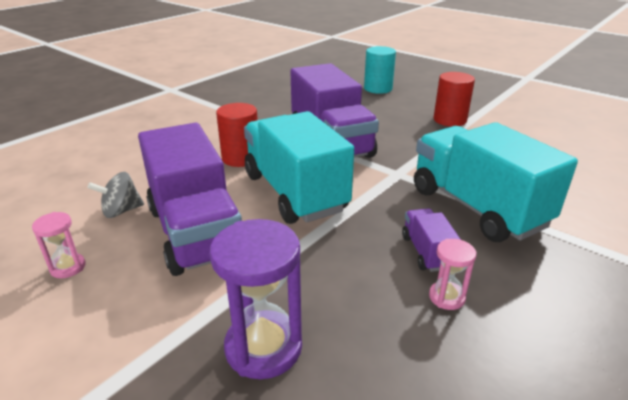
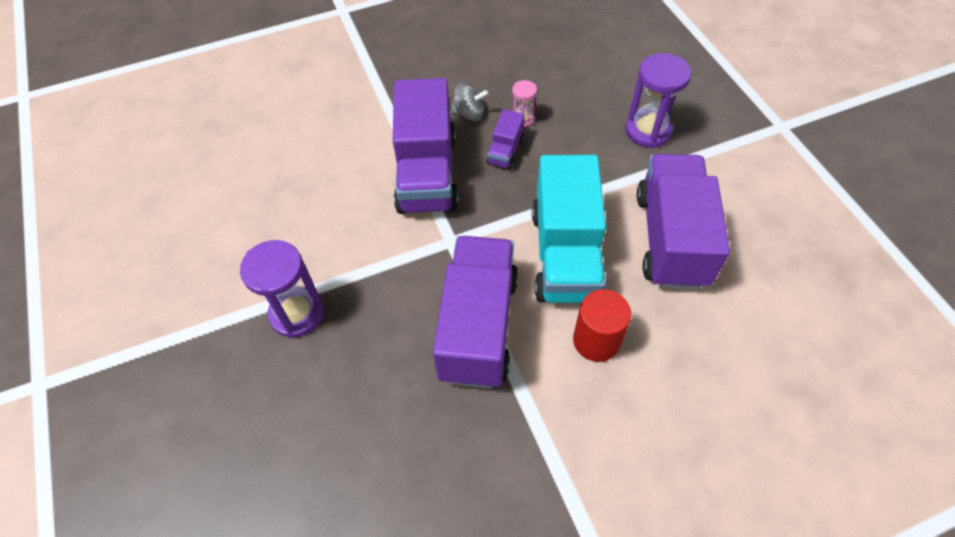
camera: 150 degrees left, 25 degrees up
pink hourglass [32,212,86,278] -> none
grey spinning top [87,172,144,218] -> grey spinning top moved to [451,83,489,121]
turquoise cylinder [364,46,396,94] -> none
turquoise truck [414,122,578,242] -> purple truck [393,78,459,214]
red cylinder [434,72,475,127] -> purple hourglass [240,240,324,338]

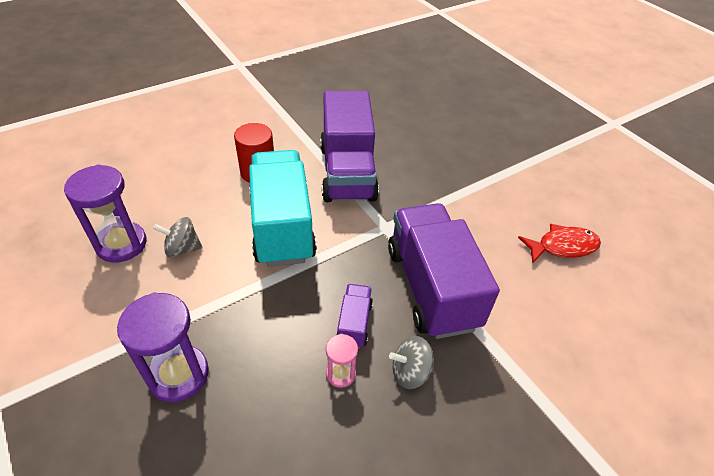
camera: 165 degrees right, 10 degrees down
purple hourglass [240,240,324,338] -> purple hourglass moved to [64,165,147,263]
purple truck [637,154,730,289] -> grey spinning top [153,217,203,257]
none -> red fish [518,224,601,263]

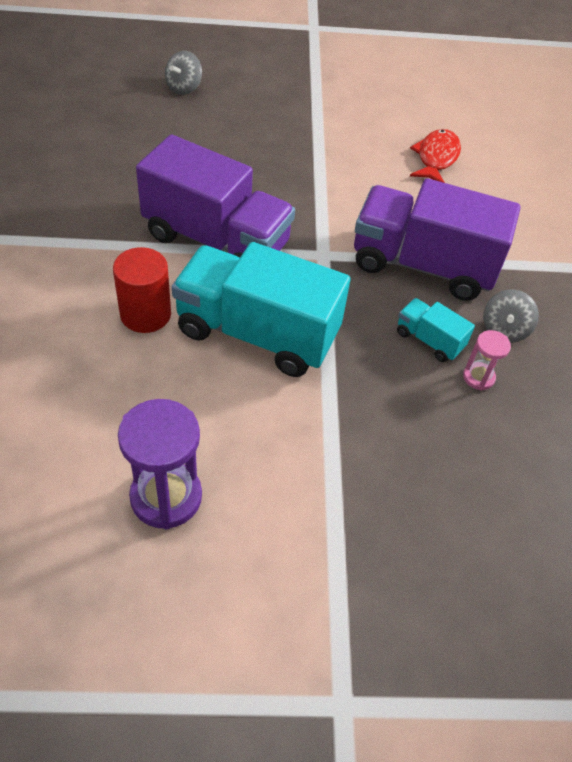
camera: 60 degrees left, 5 degrees up
purple hourglass [117,292,209,402] -> none
grey spinning top [153,217,203,257] -> grey spinning top moved to [165,51,202,95]
purple truck [336,284,373,349] -> turquoise truck [397,298,475,362]

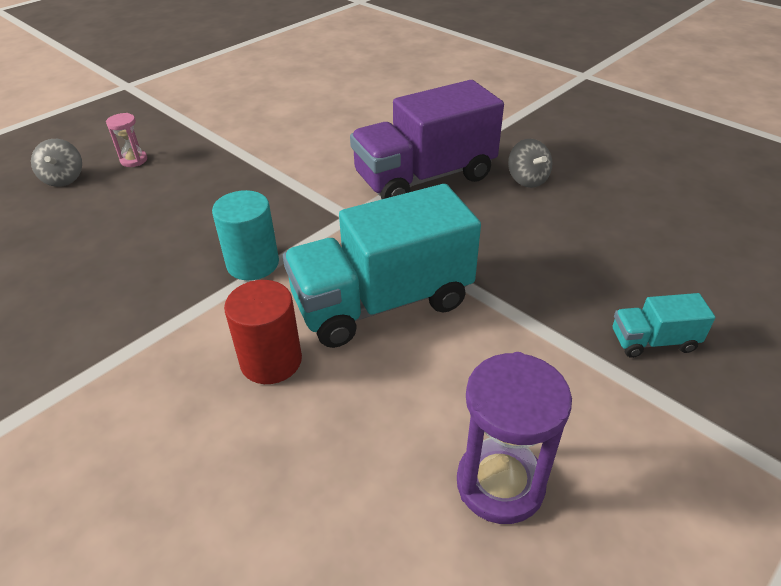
camera: 40 degrees left, 10 degrees down
purple truck [136,135,295,258] -> turquoise cylinder [212,190,279,280]
turquoise truck [397,298,475,362] -> turquoise truck moved to [613,293,715,358]
red fish [410,129,461,183] -> none
pink hourglass [463,330,511,391] -> pink hourglass moved to [106,113,147,167]

